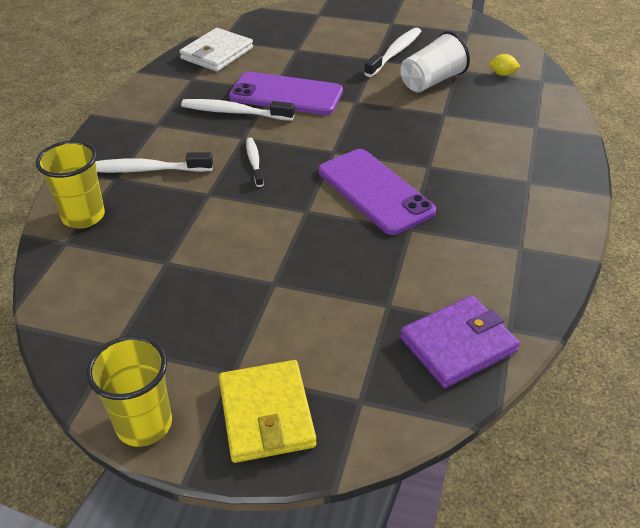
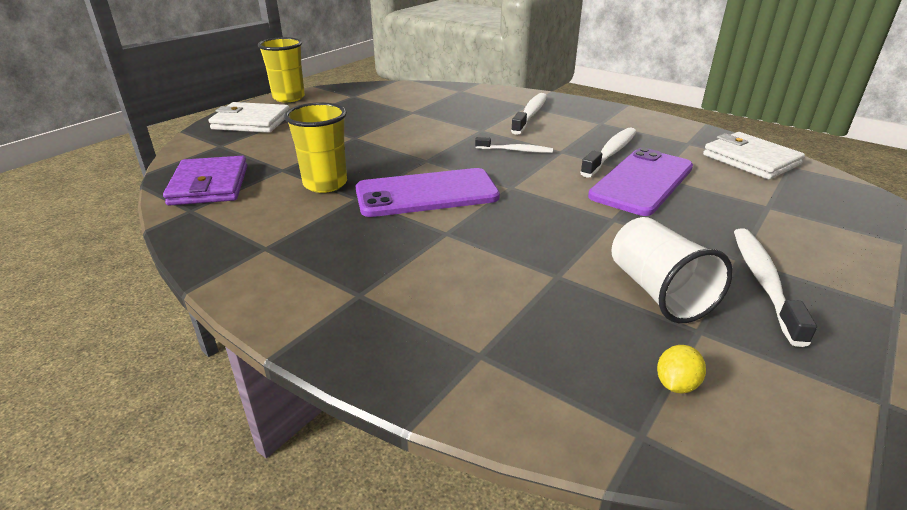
camera: 110 degrees right, 10 degrees down
yellow cup [36,140,105,228] -> yellow cup moved to [284,102,347,193]
yellow wallet [219,360,316,463] -> white wallet [208,102,290,133]
white toothbrush [364,27,422,77] -> white toothbrush turned 135 degrees counterclockwise [734,228,817,347]

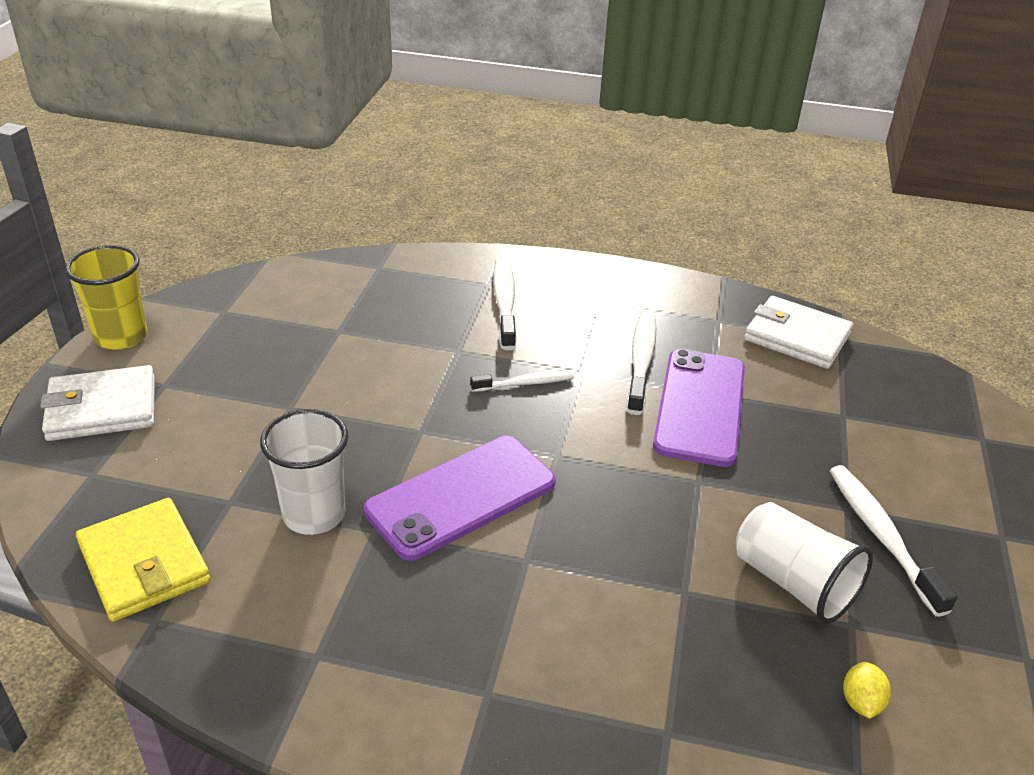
camera: 25 degrees left, 5 degrees up
purple wallet [163,156,247,205] -> yellow wallet [76,498,210,622]
yellow cup [284,102,347,193] -> white cup [260,409,348,535]

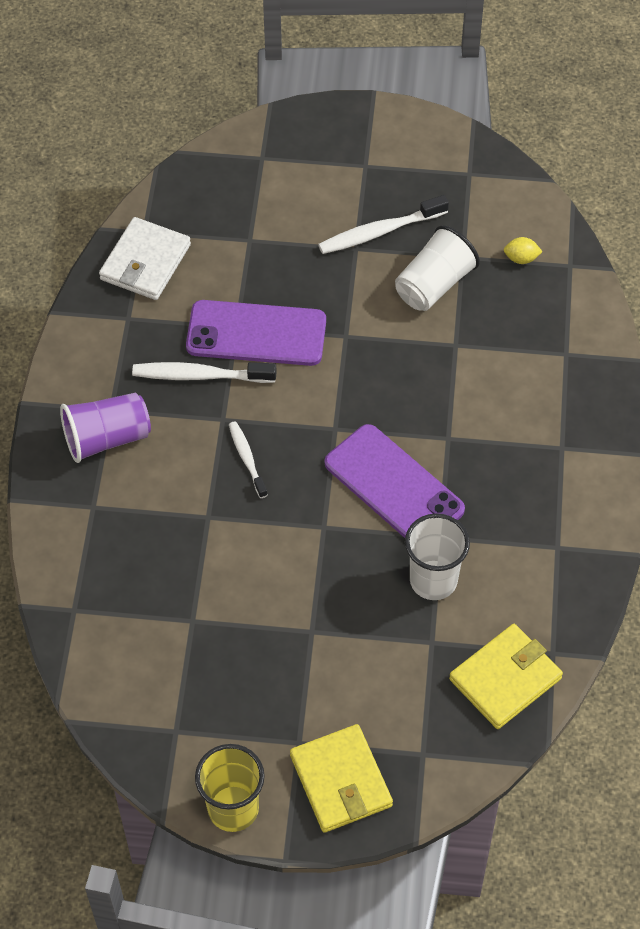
camera: 95 degrees left, 20 degrees up
white wallet [40,365,155,441] -> yellow wallet [290,724,393,833]
white toothbrush [493,257,517,350] -> none
none -> purple cup [60,393,151,463]

